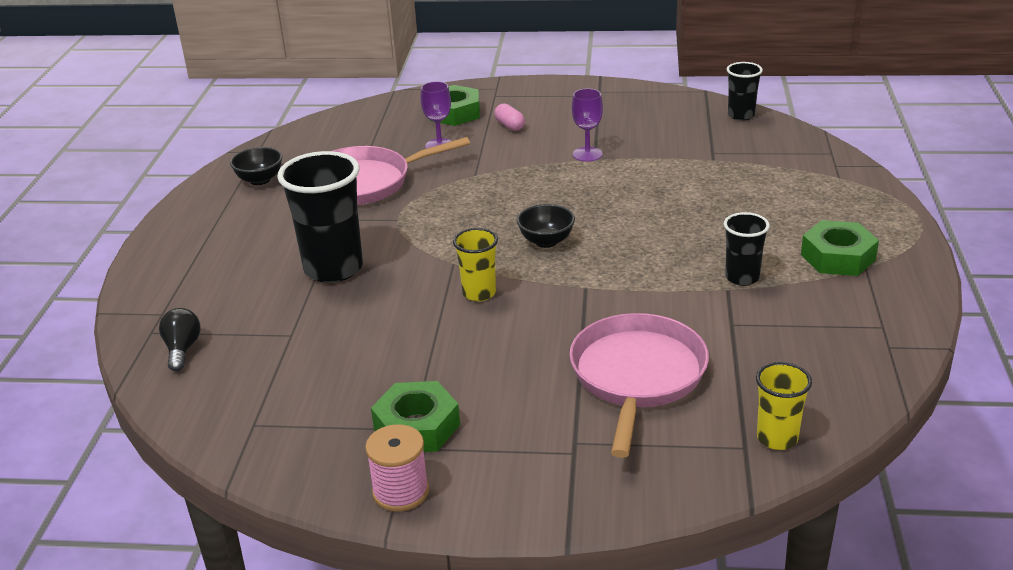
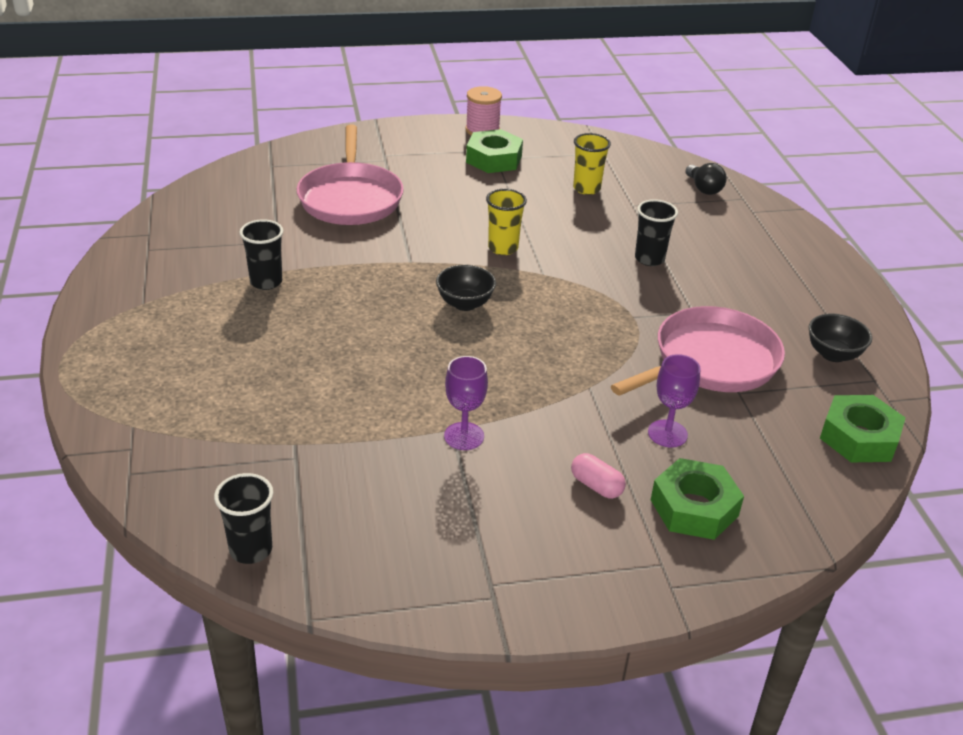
camera: 160 degrees right, 5 degrees up
black cup [277,151,363,283] -> black cup [635,199,678,266], size x0.54
yellow cup [756,362,812,450] -> yellow cup moved to [573,133,611,195]
green nut [801,220,879,276] -> green nut moved to [820,395,906,462]

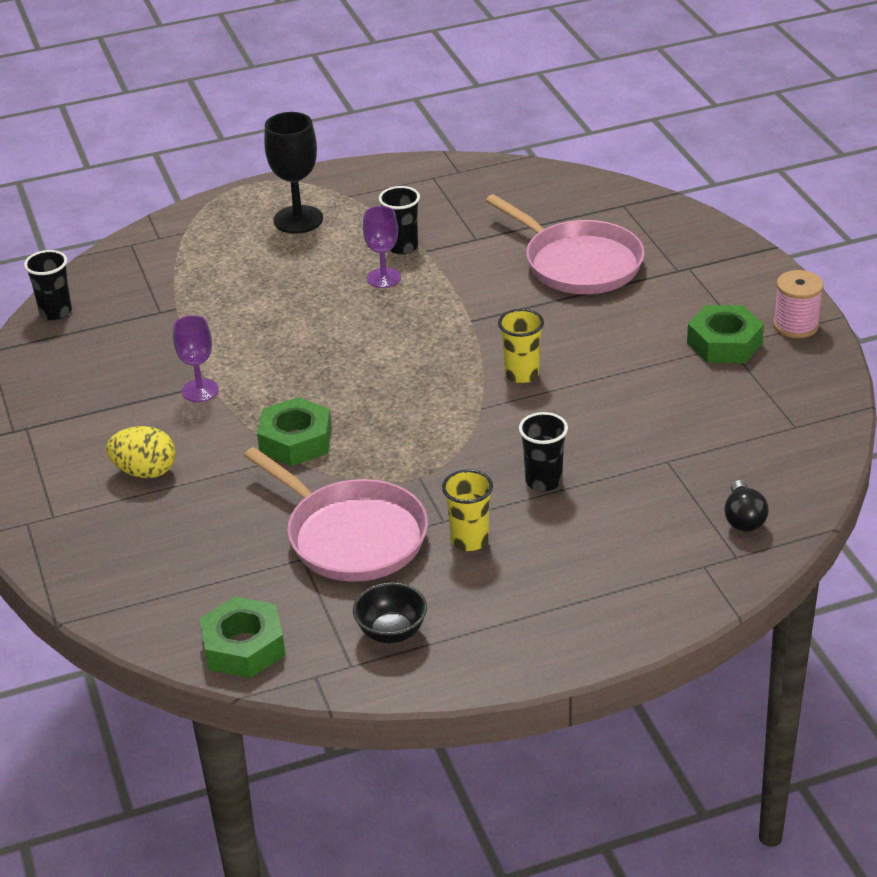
camera: 85 degrees right, 0 degrees up
pink pan [297,125,404,225] -> pink pan turned 120 degrees counterclockwise [485,194,645,294]
black bowl [436,265,496,311] -> none
pink capsule [571,453,626,499] -> yellow egg [106,426,176,478]
yellow cup [573,133,611,195] -> yellow cup moved to [442,469,493,551]
purple goblet [648,354,701,447] -> purple goblet moved to [363,206,401,288]
green nut [651,458,744,540] -> green nut moved to [257,397,332,466]
black light bulb [686,163,727,195] -> black light bulb turned 60 degrees counterclockwise [724,480,769,532]
none -> black goblet [264,112,323,234]

